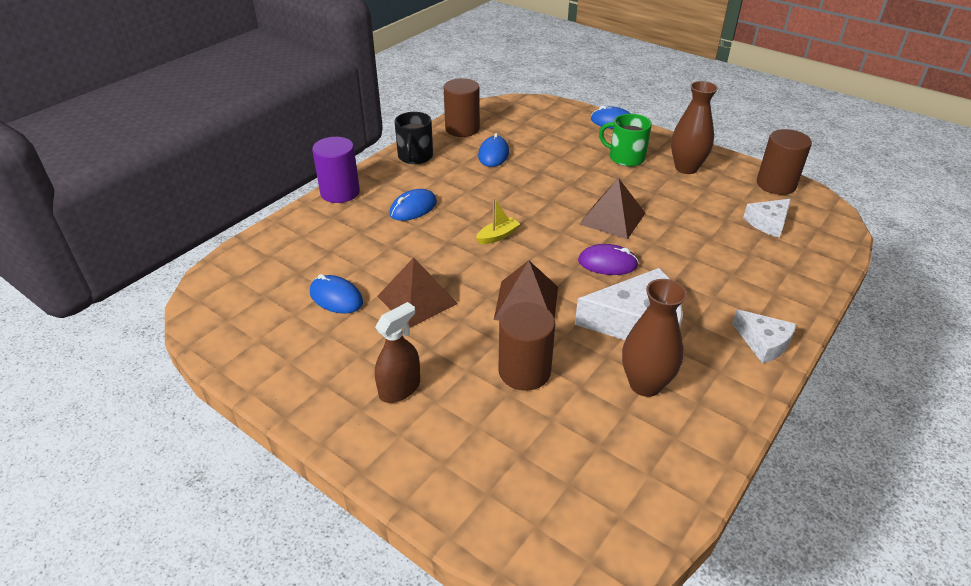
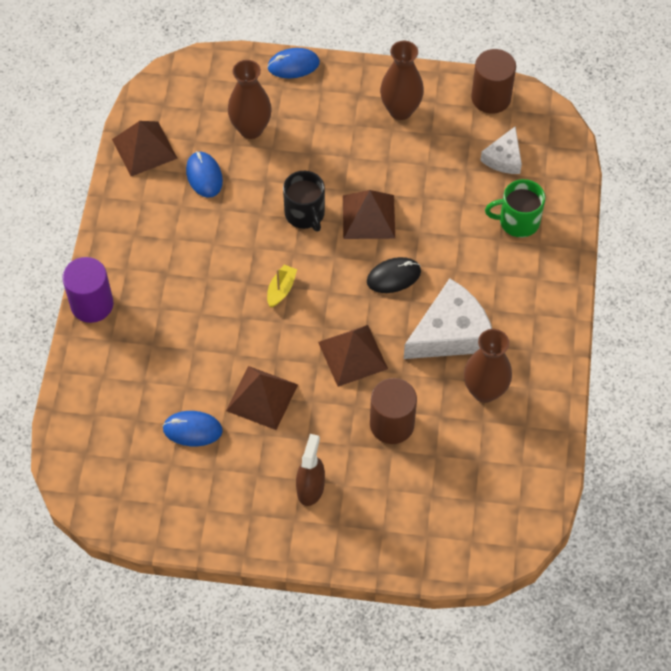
camera: 30 degrees left, 20 degrees up
blue mouse [390,189,437,221] -> none
black mug [394,112,433,164] -> black mug moved to [283,171,325,232]
brown cylinder [444,78,480,137] -> brown pyramid [112,121,178,176]
purple mouse [578,244,639,275] -> black mouse [367,257,421,293]
green mug [599,114,652,167] -> green mug moved to [485,179,545,237]
white cheese [732,309,796,363] -> none
none -> brown vase [228,60,272,139]

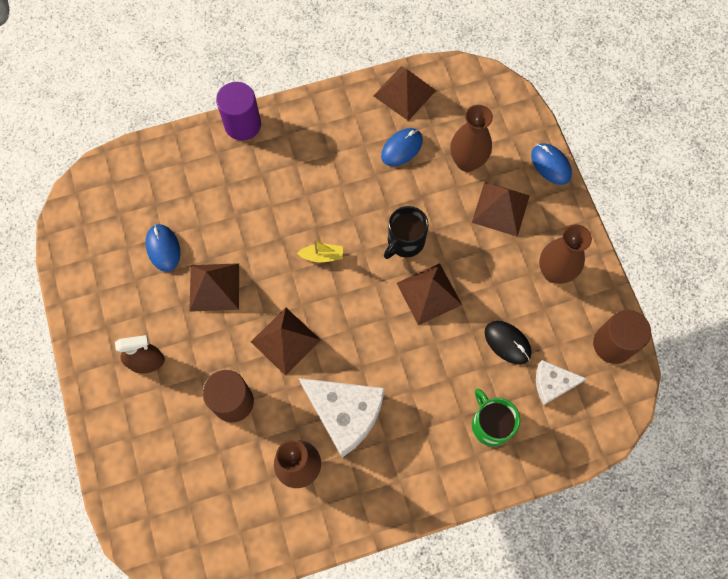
camera: 65 degrees right, 10 degrees up
black mouse [367,257,421,293] -> black mouse moved to [485,321,532,365]
none -> brown pyramid [472,182,530,237]

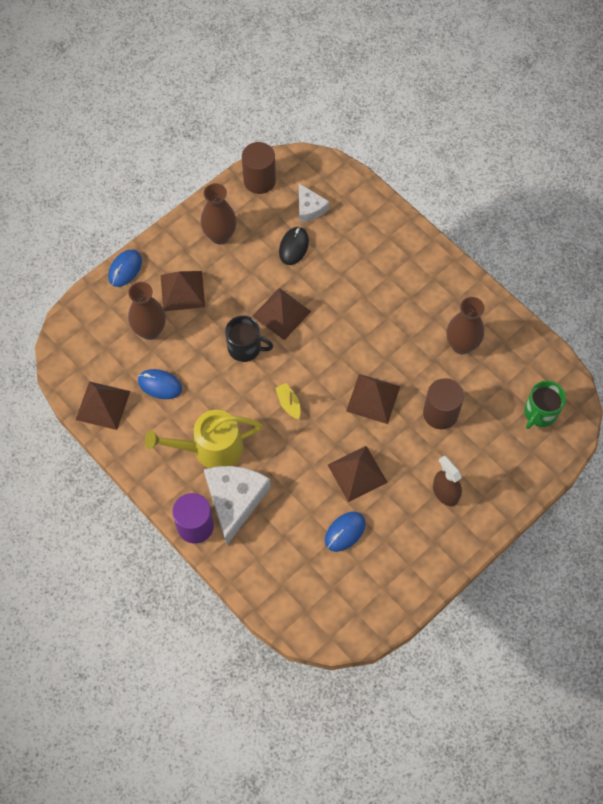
camera: 115 degrees left, 5 degrees down
white cheese [299,378,385,457] -> white cheese moved to [204,466,271,545]
green mug [472,389,520,447] -> green mug moved to [524,381,566,429]
none -> yellow watering can [145,410,262,468]

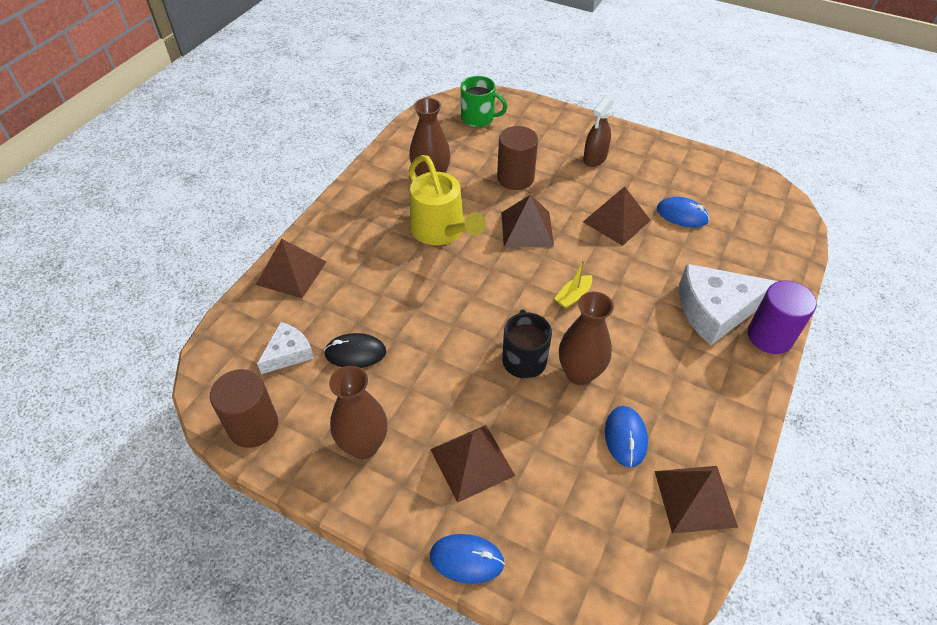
camera: 110 degrees left, 15 degrees down
brown vase [128,282,166,340] -> brown vase moved to [559,292,614,385]
yellow watering can [145,410,262,468] -> yellow watering can moved to [409,155,486,245]
brown pyramid [252,288,311,340] -> brown pyramid moved to [256,239,327,298]

